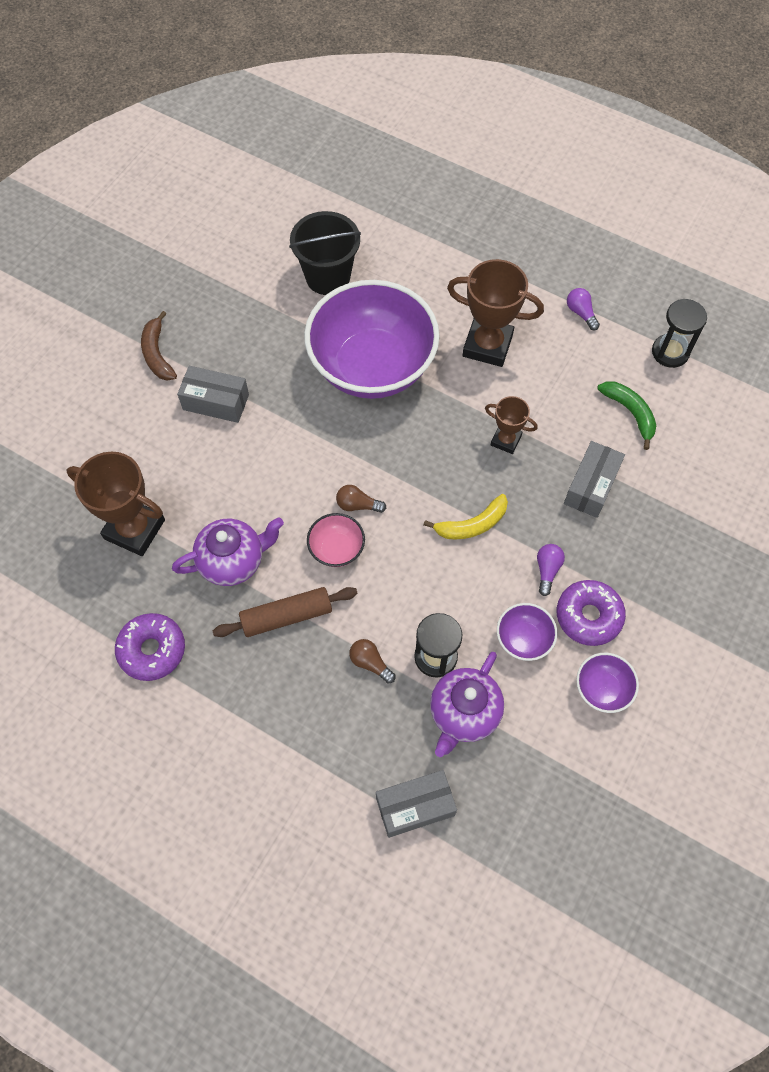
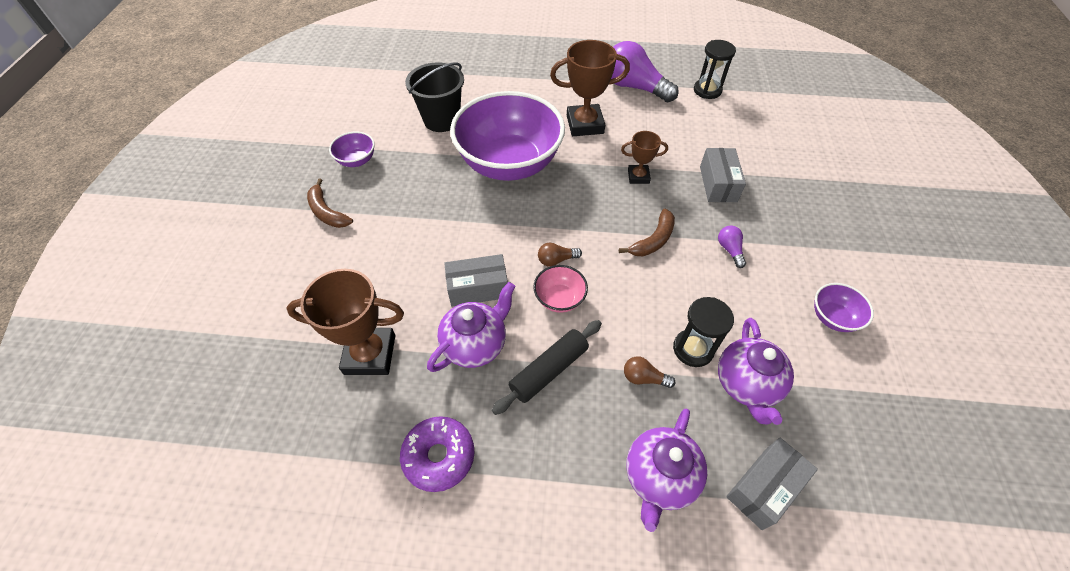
camera: 25 degrees left, 10 degrees down
grey box [177,366,249,423] -> grey box moved to [444,254,508,306]
brown rolling pin [213,587,358,637] -> black rolling pin [492,320,602,415]
yellow banana [424,494,508,540] -> brown banana [619,209,675,256]
purple bowl [497,603,558,661] -> purple bowl moved to [329,132,375,167]
purple donut [557,580,626,646] -> none
purple light bulb [567,288,600,330] -> purple light bulb [611,41,679,102], size x2.28
green banana [597,382,656,450] -> none
none -> purple teapot [626,408,707,532]

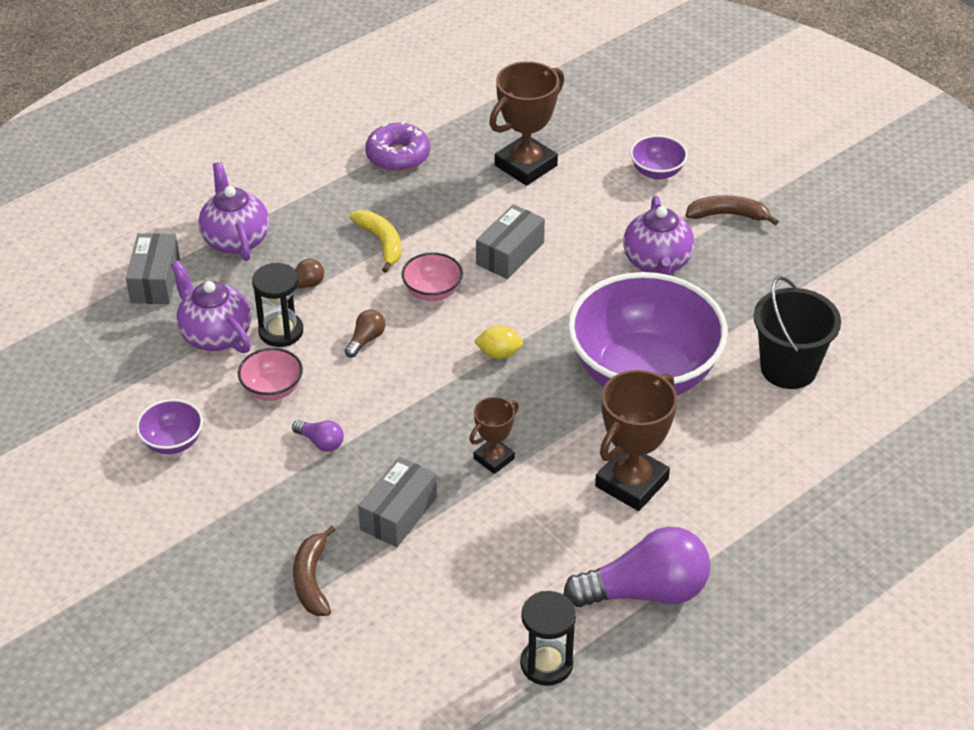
camera: 135 degrees right, 10 degrees down
purple bowl [329,132,375,167] -> purple bowl moved to [630,135,688,179]
purple teapot [427,282,516,372] -> purple teapot moved to [623,196,694,275]
black rolling pin [492,320,602,415] -> yellow banana [349,210,401,273]
brown light bulb [538,243,582,267] -> brown light bulb moved to [345,310,385,357]
brown banana [619,209,675,256] -> brown banana moved to [293,526,336,616]
grey box [700,148,746,202] -> grey box turned 75 degrees clockwise [358,457,437,547]
none -> pink bowl [238,348,303,401]
none -> yellow lemon [474,325,523,359]

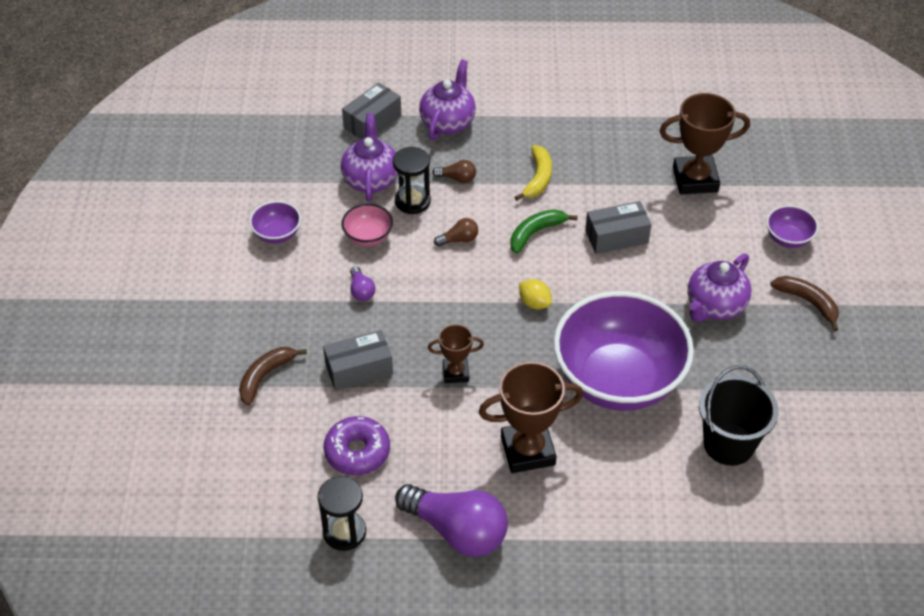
camera: 40 degrees right, 5 degrees up
purple donut [365,121,430,172] -> purple donut moved to [324,416,390,475]
pink bowl [401,252,463,301] -> green banana [510,209,578,254]

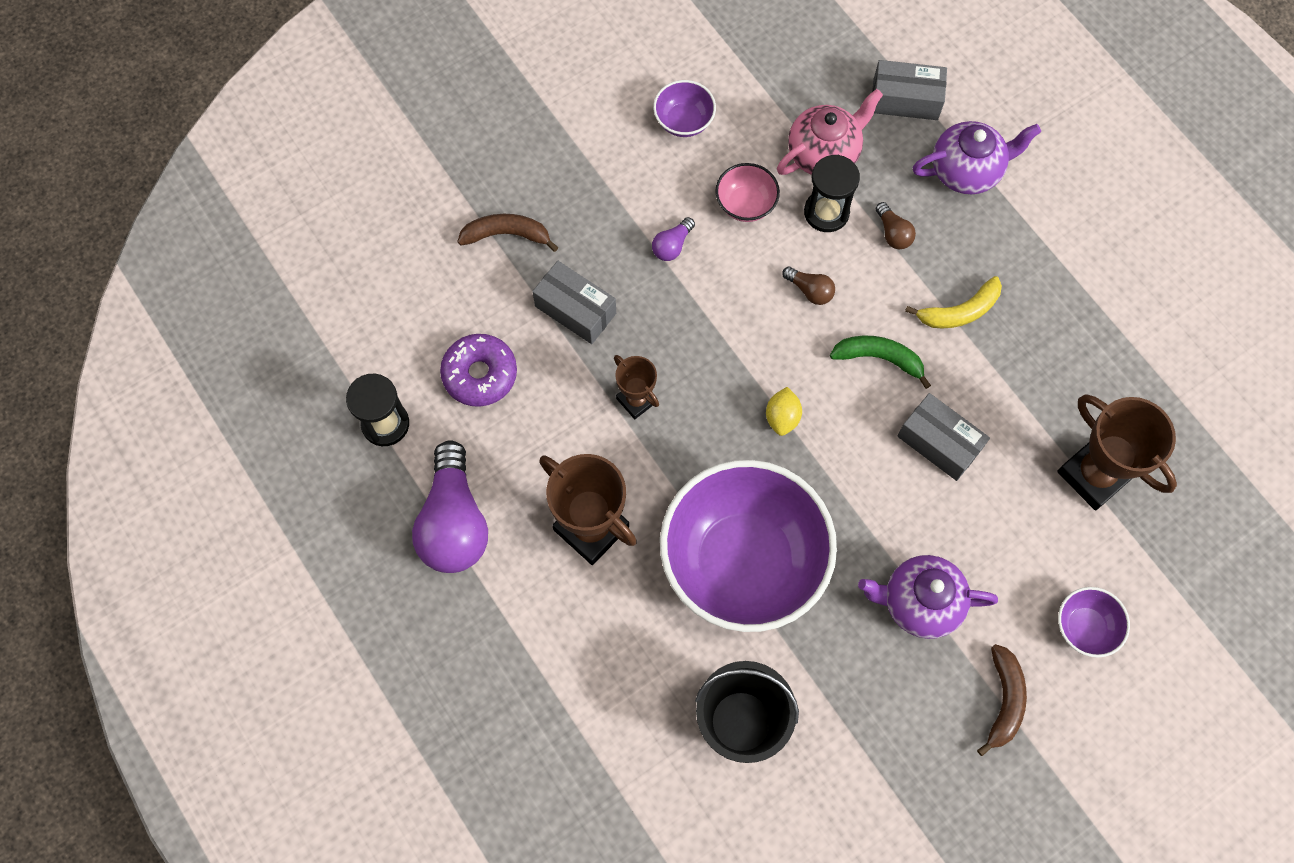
camera: 55 degrees right, 20 degrees up
purple teapot [341,113,398,202] -> pink teapot [777,89,883,175]

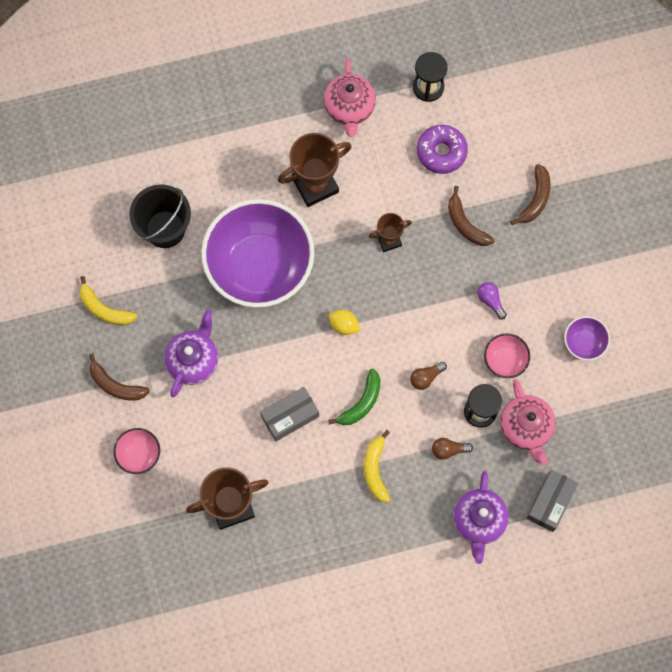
camera: 110 degrees right, 5 degrees up
purple light bulb [412,440,488,573] -> pink teapot [324,58,376,137]
grey box [532,261,616,344] -> brown banana [448,186,495,246]
purple bowl [1058,587,1130,658] -> pink bowl [113,428,160,474]
none -> yellow banana [80,276,137,325]

